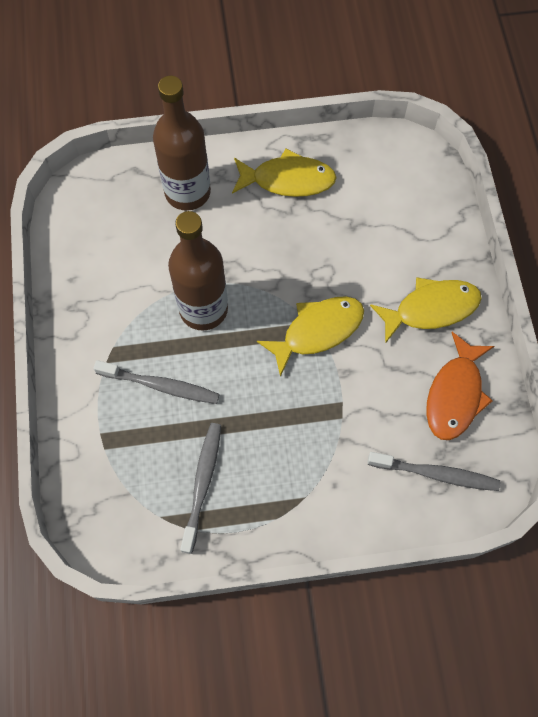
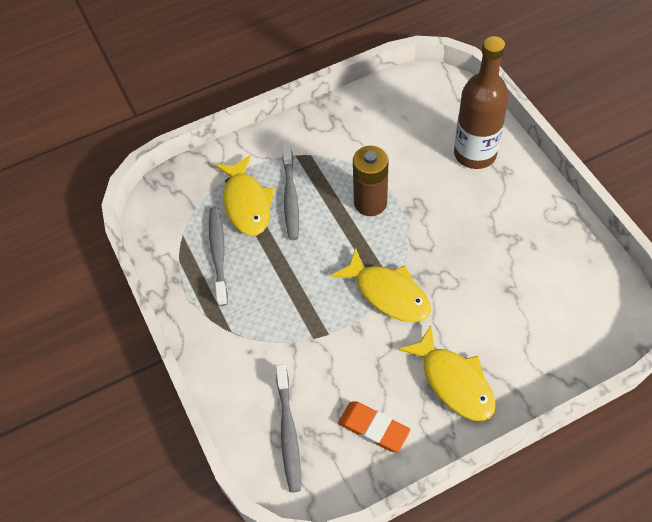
camera: 75 degrees right, 10 degrees down
brown bottle [168,211,228,331] -> brown battery [353,146,389,216]
grey toothbrush [180,423,221,554] -> grey toothbrush turned 90 degrees counterclockwise [209,207,228,306]
yellow fish [232,149,337,197] -> yellow fish moved to [215,155,275,236]
orange fish [426,332,494,440] -> orange eraser [338,402,410,452]

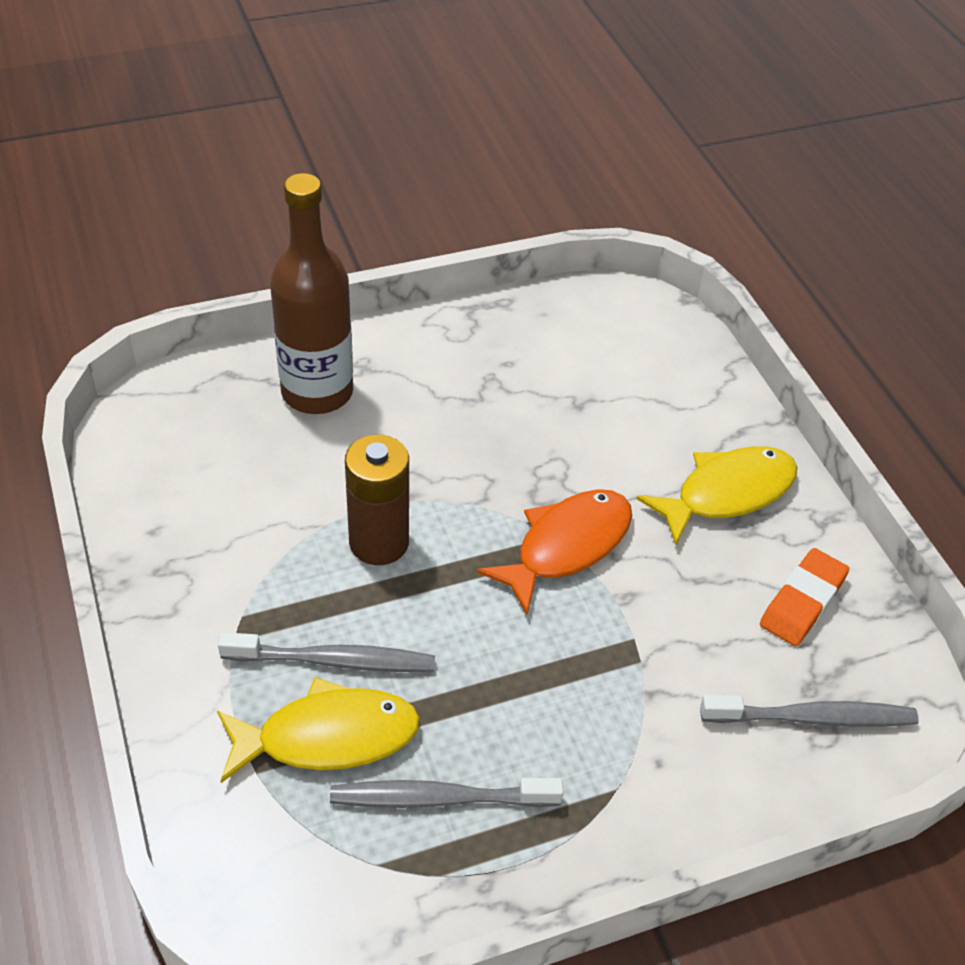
camera: 90 degrees left, 10 degrees down
yellow fish [331,248,431,322] -> orange fish [477,489,632,614]

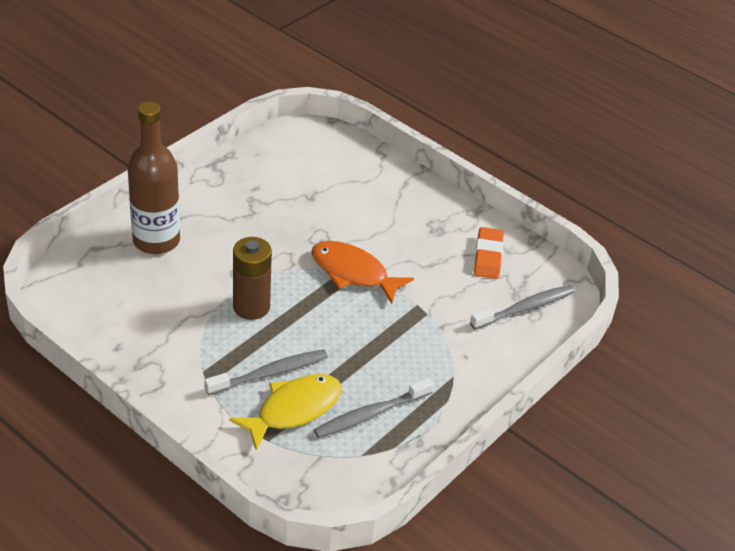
camera: 30 degrees left, 5 degrees down
orange fish [477,489,632,614] -> orange fish turned 75 degrees counterclockwise [311,241,414,304]
yellow fish [637,446,797,545] -> none

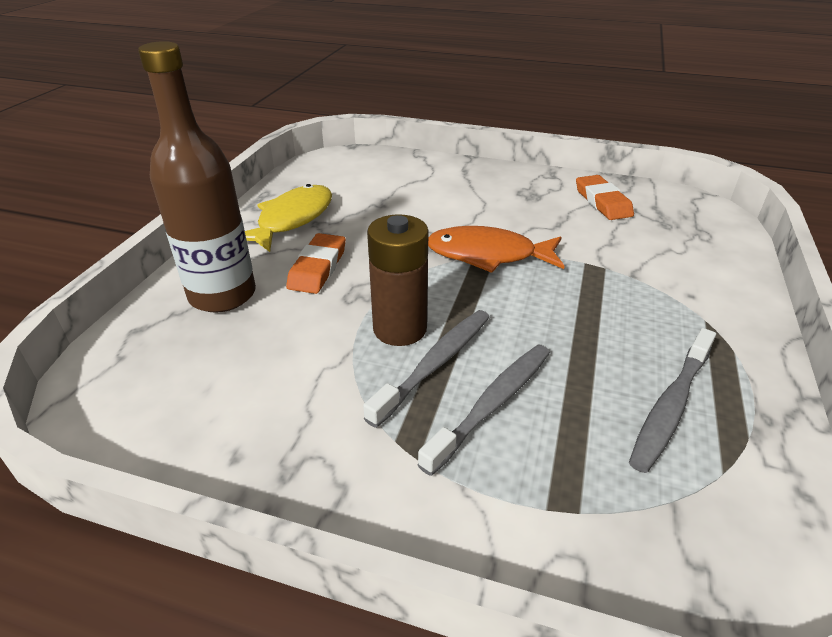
camera: 20 degrees left, 5 degrees down
yellow fish [229,374,342,451] -> yellow fish moved to [245,184,332,252]
grey toothbrush [470,285,574,330] -> grey toothbrush moved to [363,310,490,428]
none -> orange eraser [286,233,346,294]

